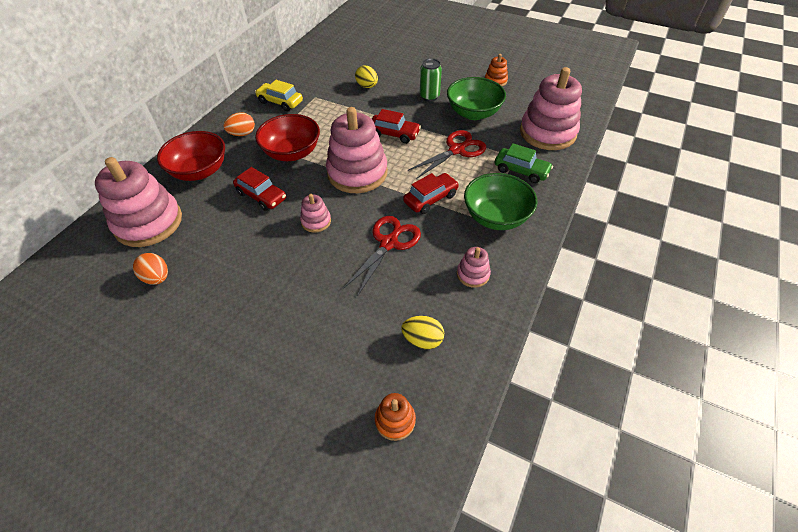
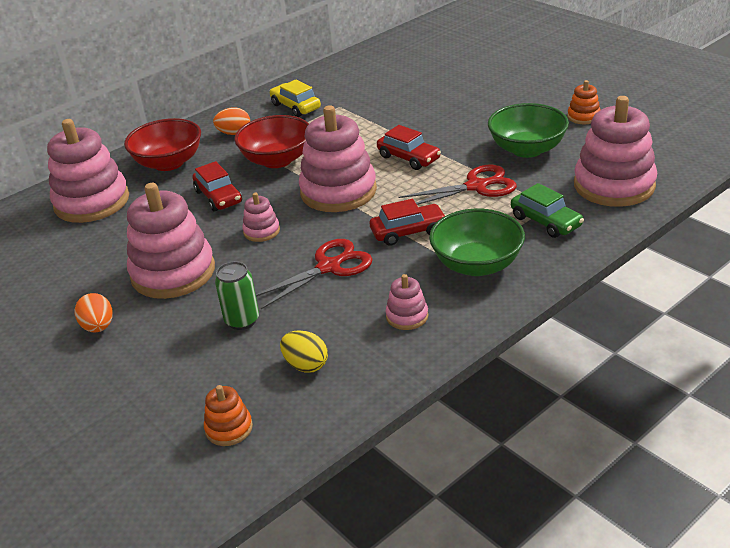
camera: 25 degrees right, 15 degrees down
orange egg [133,253,168,285] -> orange egg moved to [75,293,113,332]
yellow egg [355,65,378,88] -> none
green can [420,58,442,101] -> green can moved to [215,261,259,330]
none -> pink stacking toy [127,183,215,299]

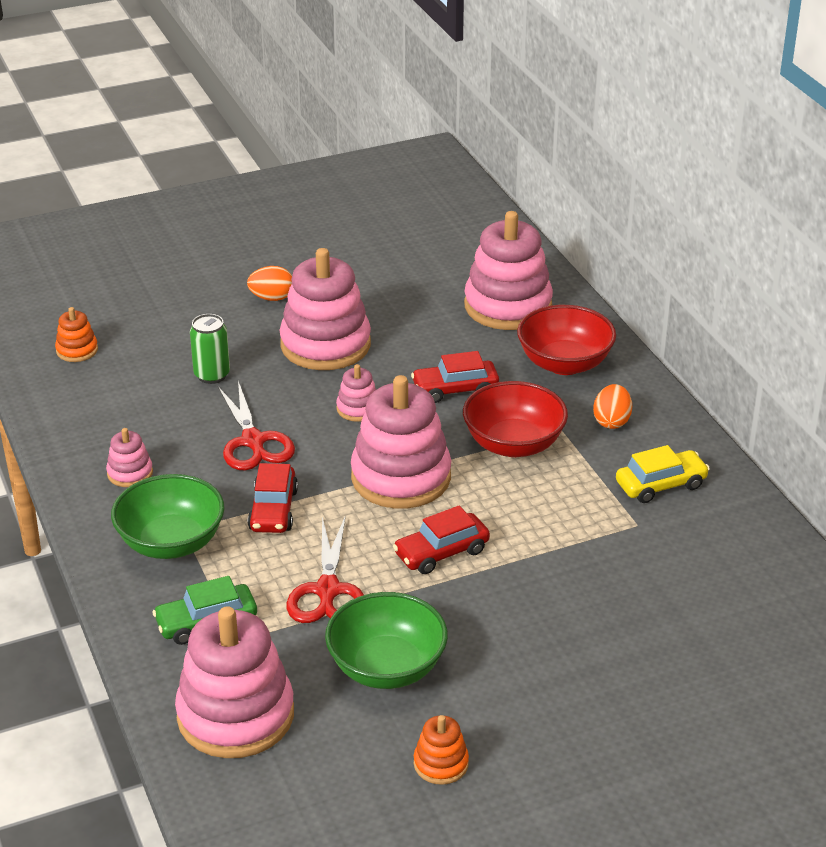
camera: 105 degrees right, 0 degrees up
yellow egg [280,330,328,373] -> none

